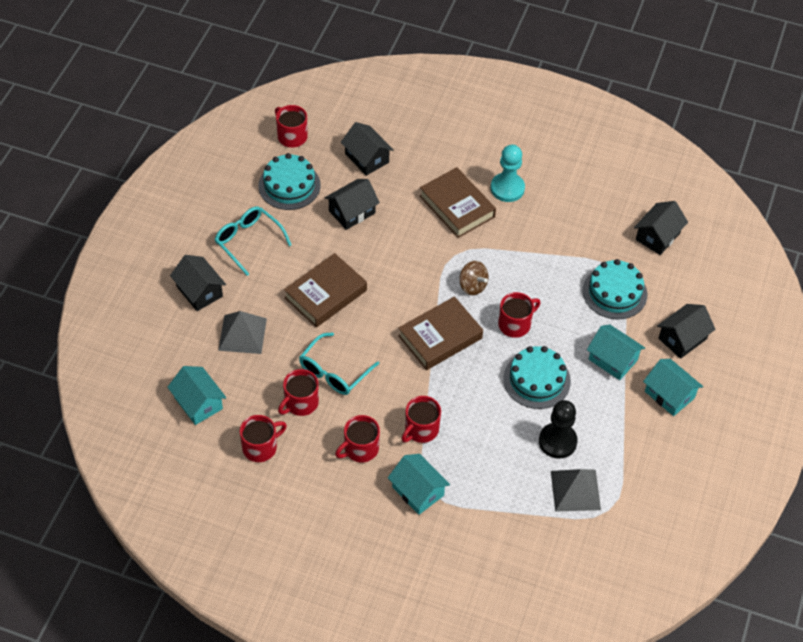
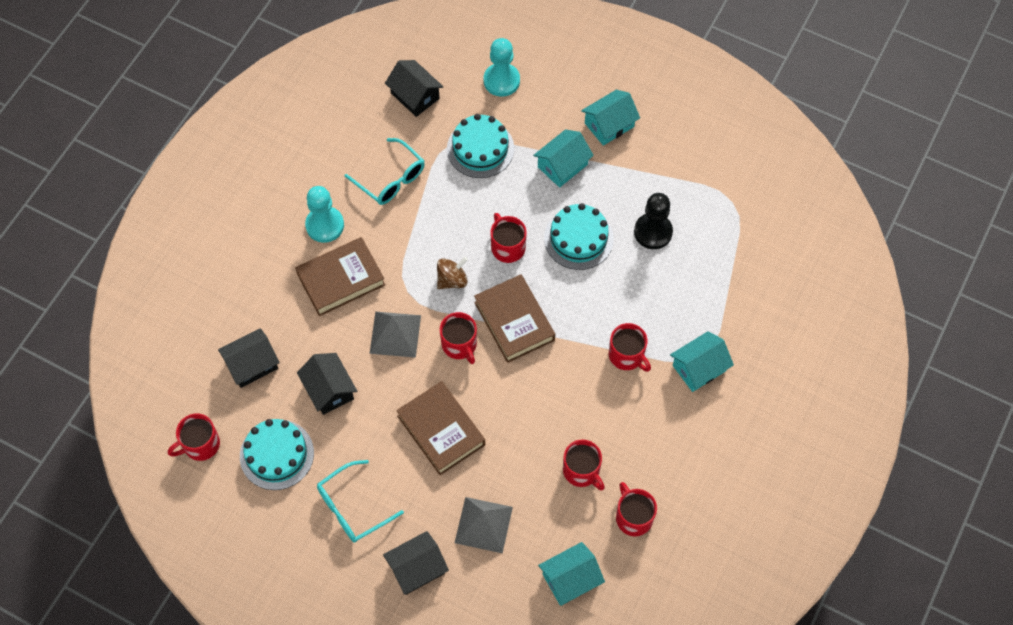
camera: 80 degrees left, 10 degrees up
turquoise glasses [299,332,379,395] -> turquoise glasses moved to [345,138,425,205]
red mug [335,415,380,463] -> red mug moved to [440,312,477,364]
grey pyramid [551,469,601,512] -> grey pyramid moved to [369,311,421,358]
black house [657,304,716,359] -> none
none -> turquoise pawn [483,38,520,97]

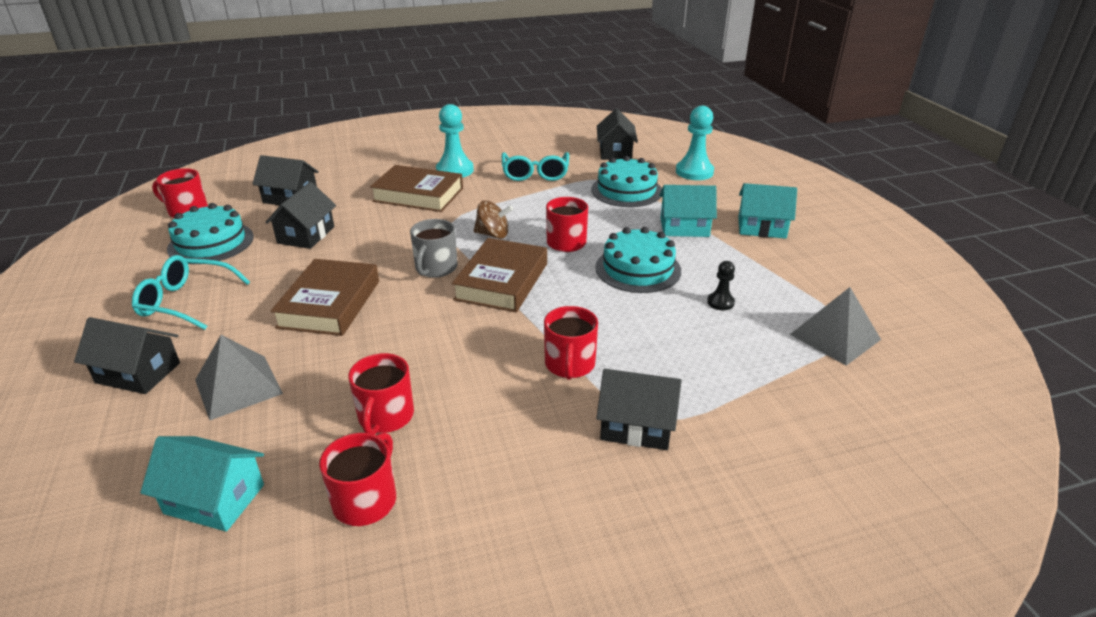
camera: 45 degrees right, 30 degrees down
grey pyramid [369,311,421,358] -> grey pyramid moved to [790,287,881,366]
red mug [440,312,477,364] -> grey mug [410,219,458,278]
black pawn [634,193,673,249] -> black pawn [707,261,735,310], size x0.53
turquoise house [670,331,734,392] -> black house [596,369,682,450]

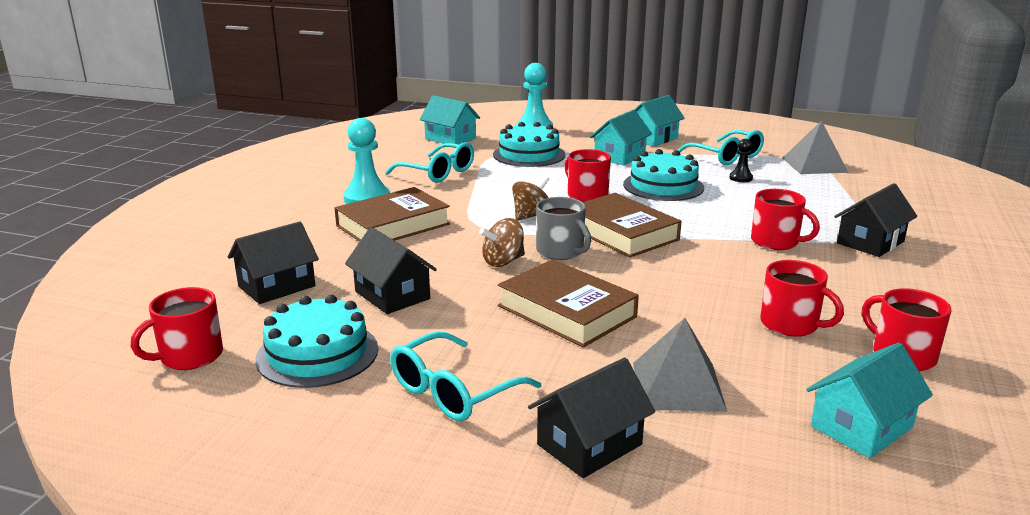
camera: 55 degrees left, 10 degrees down
black house [597,108,638,160] -> turquoise house [420,95,480,144]
none -> brown spinning top [479,218,525,267]
none -> turquoise glasses [677,130,764,165]

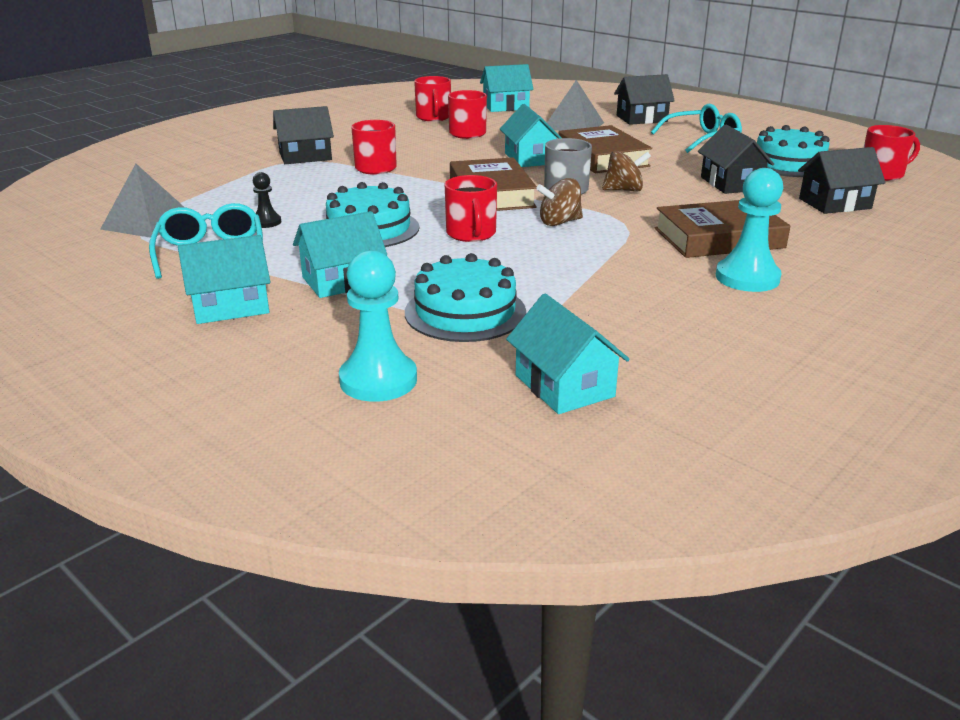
camera: 155 degrees left, 5 degrees up
turquoise glasses [385,142,474,183] -> none
none -> turquoise house [500,104,561,167]

